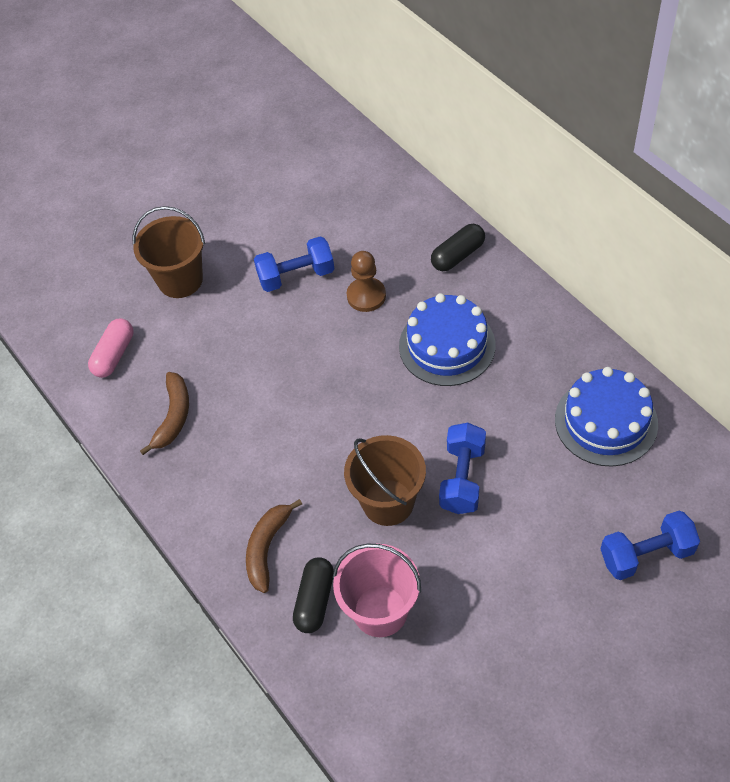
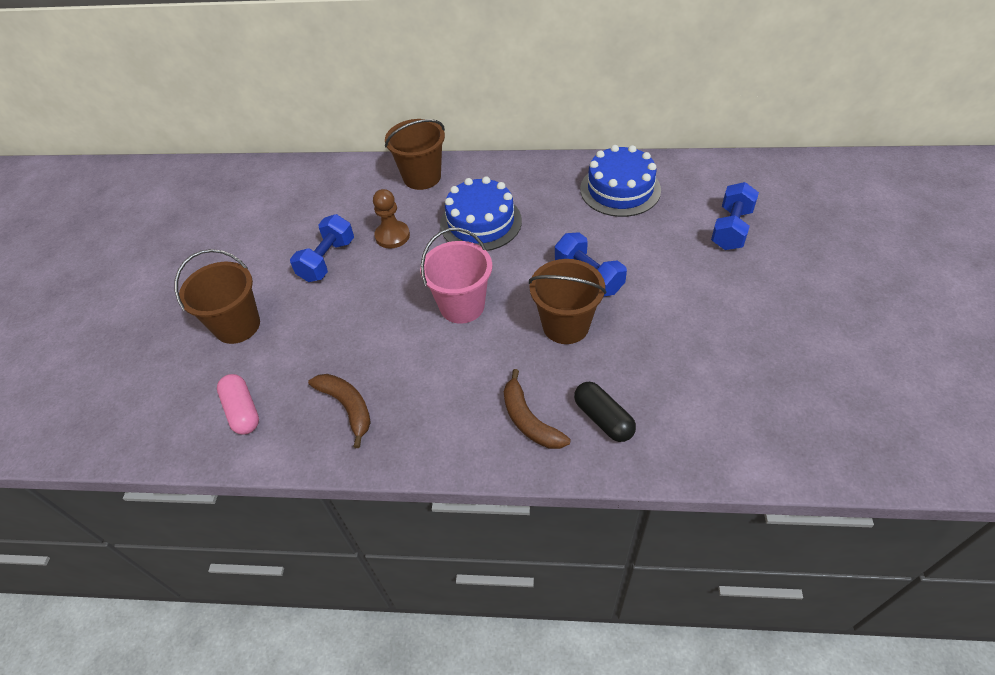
camera: 50 degrees left, 5 degrees down
pink bucket [333,544,421,637] -> pink bucket moved to [420,228,492,324]
black capsule [431,224,485,271] -> brown bucket [385,119,445,190]

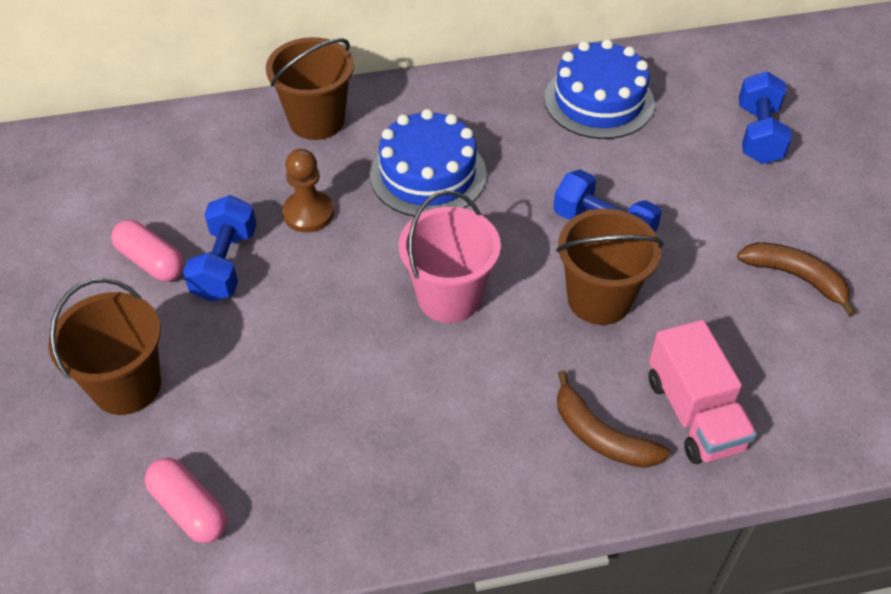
camera: 20 degrees left, 0 degrees up
brown banana [308,374,371,448] -> brown banana moved to [737,242,856,317]
black capsule [574,382,636,442] -> pink truck [649,320,757,464]
none -> pink capsule [111,220,185,281]

